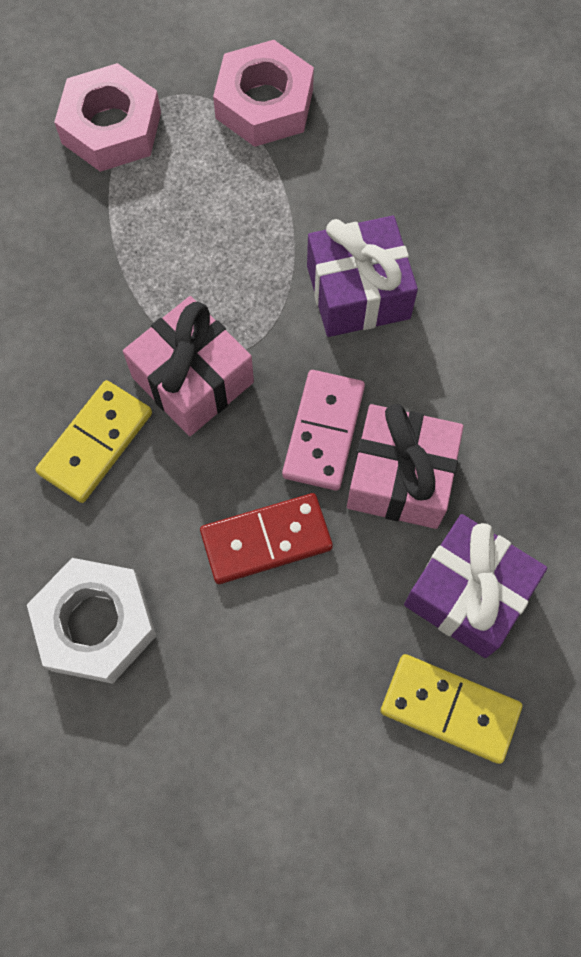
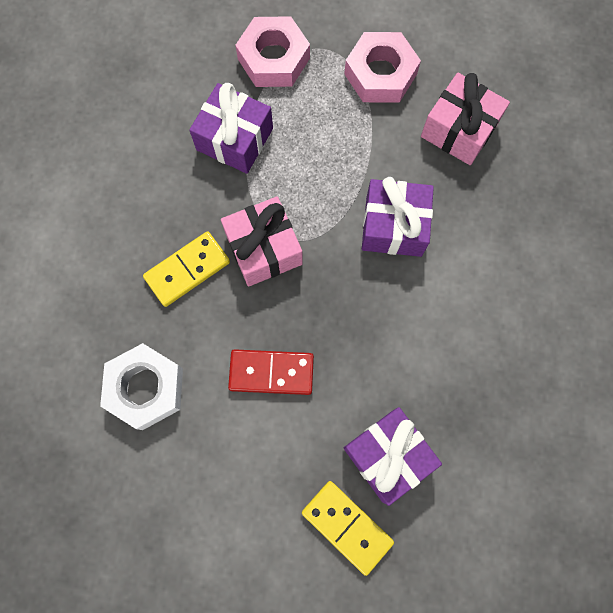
camera: 20 degrees right, 5 degrees up
pink domino [282,370,365,491] -> none
pink gift [347,404,464,529] -> pink gift moved to [421,73,510,165]
none -> purple gift [189,83,273,174]

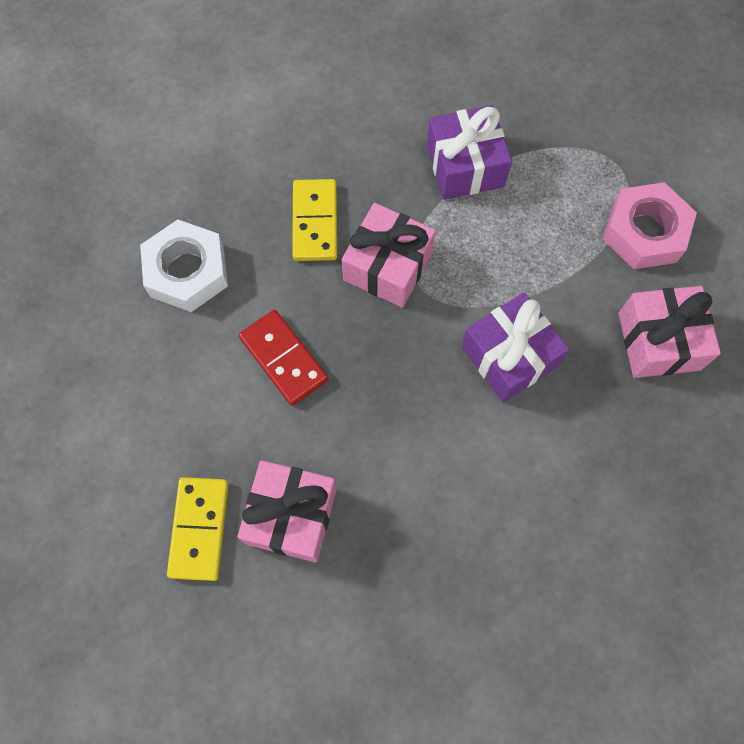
camera: 50 degrees right, 5 degrees down
yellow domino [143,231,230,307] -> yellow domino turned 75 degrees clockwise [292,179,337,261]
pink nut [235,16,310,87] -> none
purple gift [344,407,442,506] -> pink gift [237,460,337,562]

